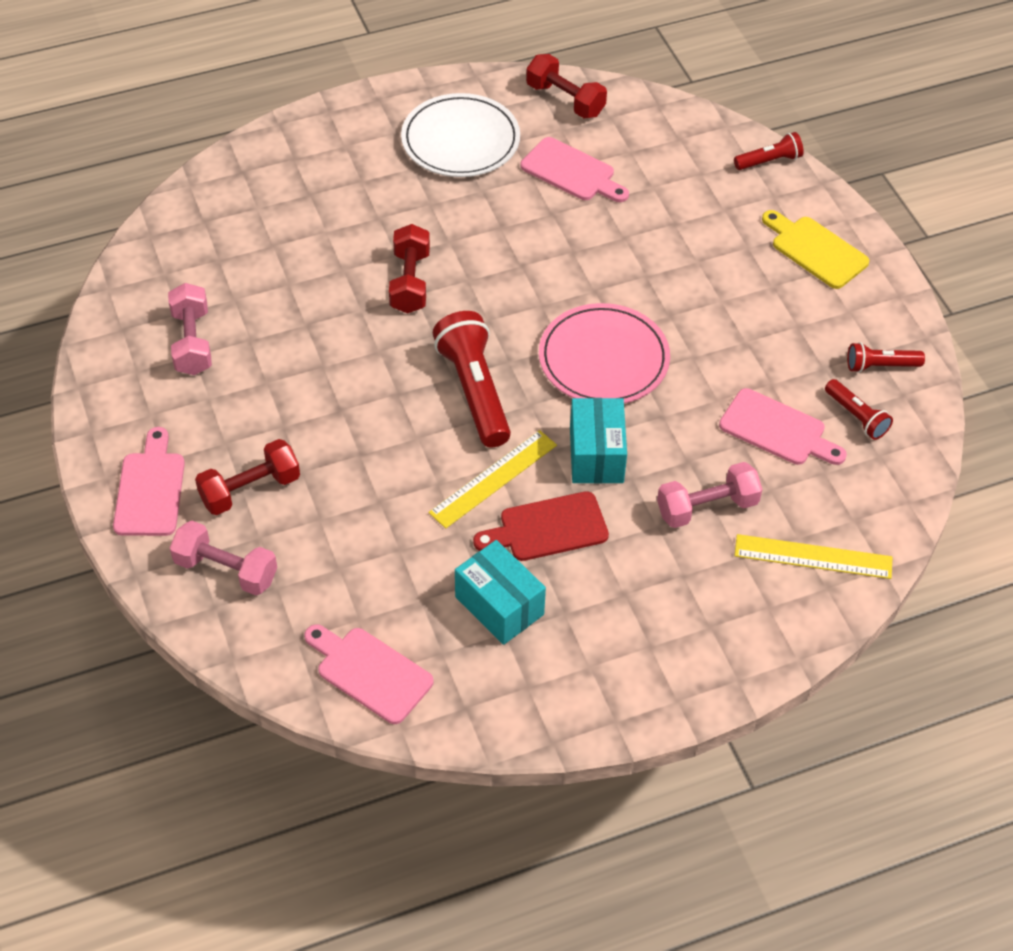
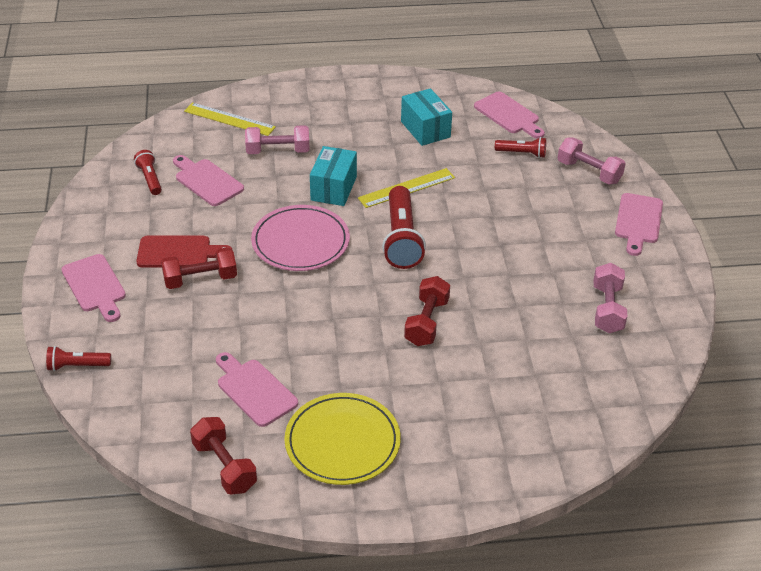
camera: 165 degrees left, 10 degrees down
red dumbbell [195,439,300,515] -> red dumbbell moved to [161,247,237,289]
white plate [401,93,520,177] -> yellow plate [284,393,401,485]
red cutting board [473,491,609,561] -> red cutting board moved to [136,236,232,268]
yellow cutting board [762,210,869,289] -> pink cutting board [62,254,126,322]
red flashlight [847,342,925,373] -> red flashlight moved to [495,137,546,158]

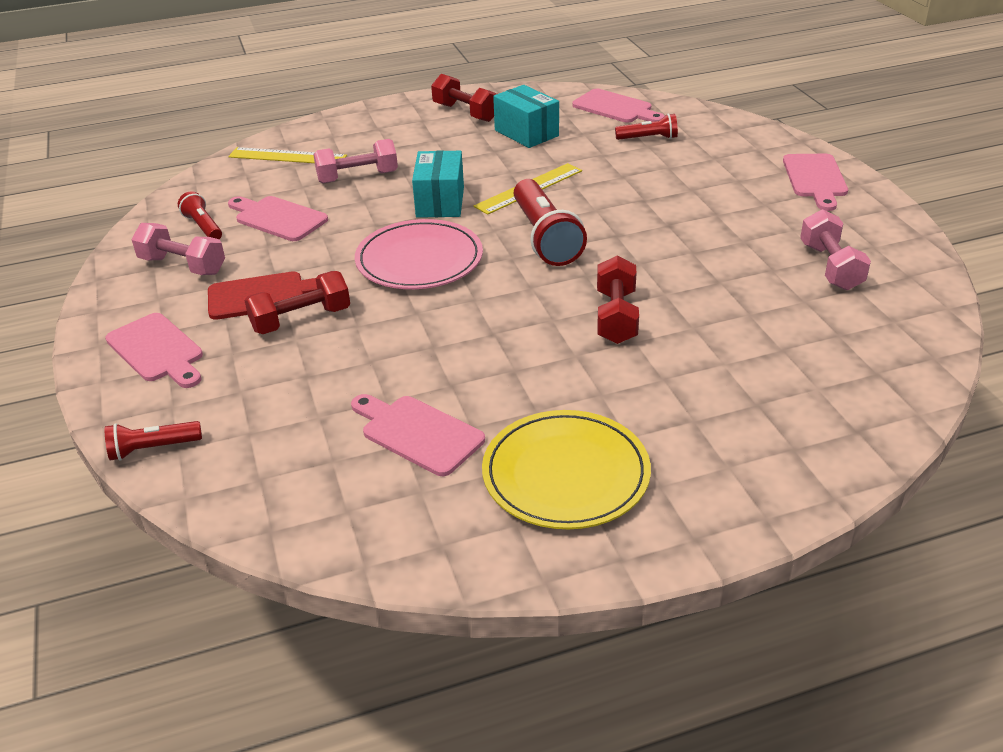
camera: 10 degrees left, 5 degrees down
red dumbbell [190,417,257,495] -> red dumbbell moved to [431,74,497,122]
pink dumbbell [557,138,626,184] -> pink dumbbell moved to [131,223,225,275]

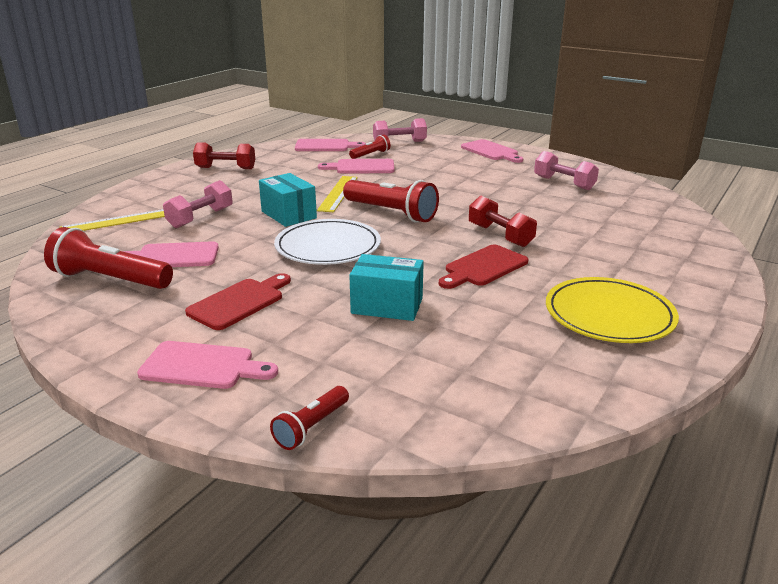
camera: 40 degrees left, 10 degrees down
pink dumbbell [131,223,225,275] -> pink dumbbell moved to [373,118,427,142]
red flashlight [178,191,222,239] -> red flashlight [44,227,173,289], size x1.87
red dumbbell [244,271,350,334] -> none
pink cutting board [351,394,485,476] -> pink cutting board moved to [318,159,394,174]
pink plate [355,219,483,289] -> white plate [274,219,381,265]
turquoise box [493,85,559,148] -> turquoise box moved to [349,254,424,321]
none -> red cutting board [439,245,528,289]

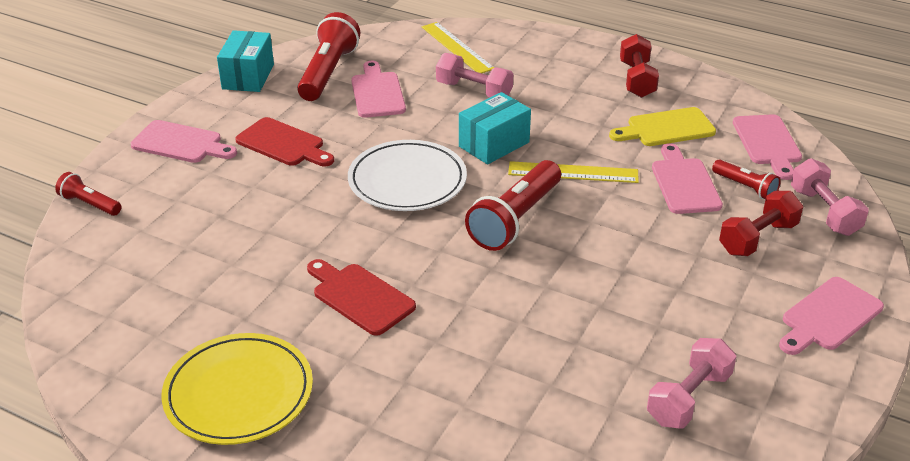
camera: 85 degrees right, 10 degrees up
pink cutting board [137,341,278,389] -> pink cutting board turned 75 degrees counterclockwise [131,120,237,163]
turquoise box [349,254,424,321] -> turquoise box moved to [217,30,274,92]
red dumbbell [469,196,537,247] -> red dumbbell moved to [719,191,803,256]
none -> yellow cutting board [609,107,716,146]

